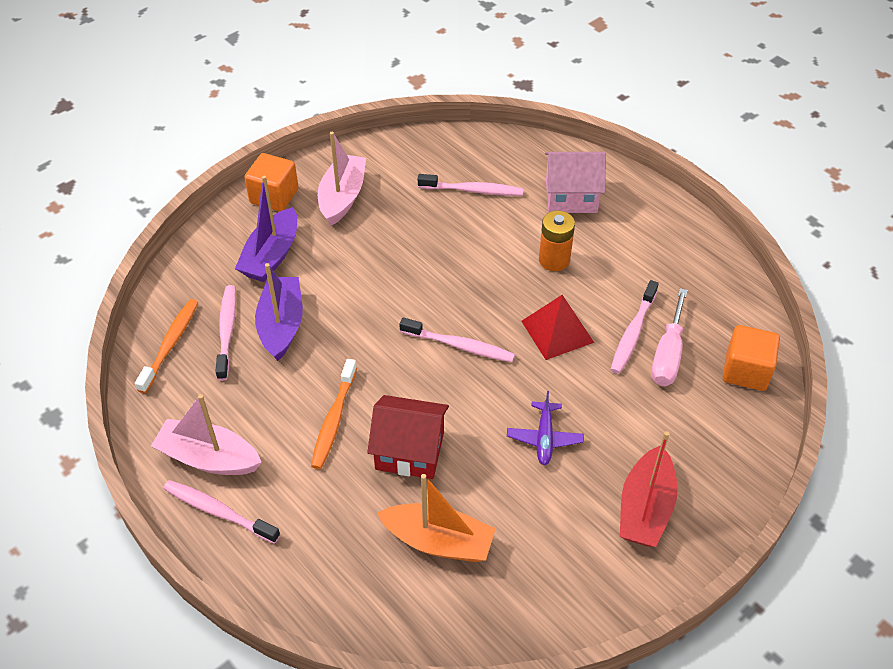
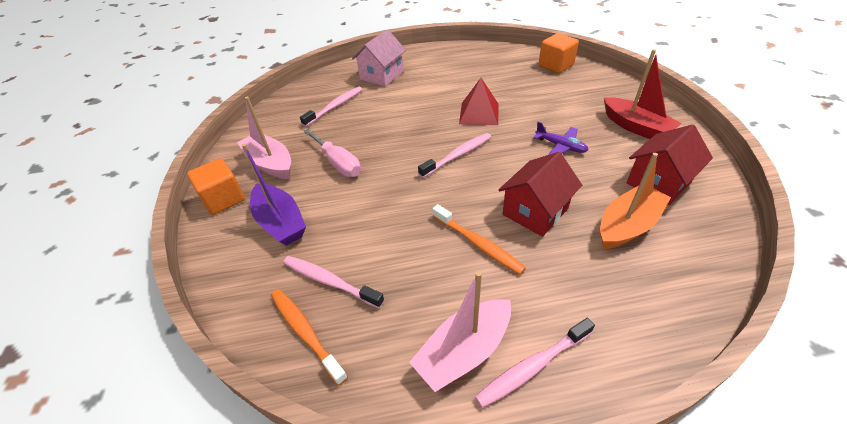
camera: 55 degrees left, 5 degrees down
purple boat [255,263,303,361] -> none
orange battery [539,210,575,271] -> none
pink toothbrush [610,280,659,374] -> none
pink screwdriver [651,288,688,386] -> pink screwdriver moved to [304,129,361,177]
none -> red house [627,124,713,205]

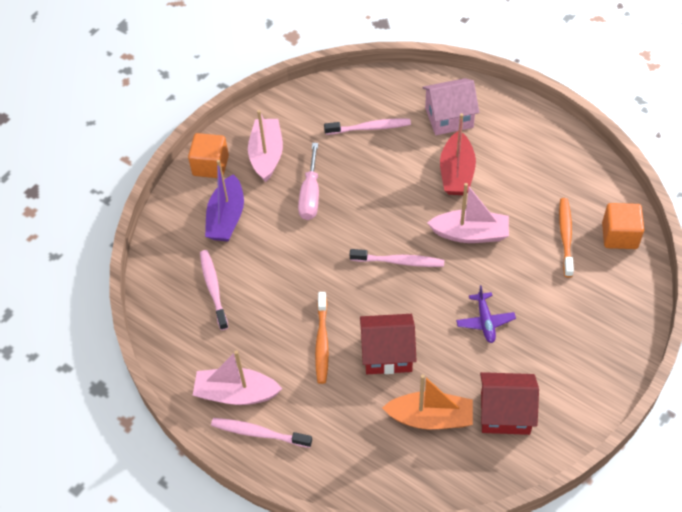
camera: 45 degrees right, 10 degrees up
orange toothbrush [271,289,348,386] -> orange toothbrush moved to [559,198,574,277]
red pyramid [459,78,499,125] -> pink boat [427,183,509,243]
red boat [604,49,682,139] -> red boat moved to [440,113,476,195]

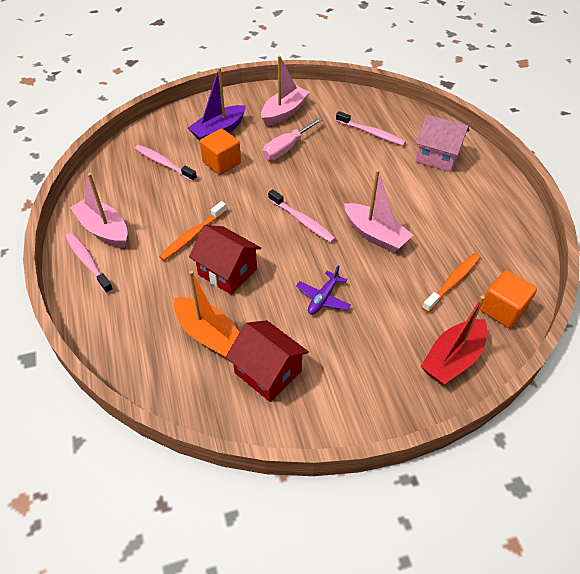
camera: 35 degrees right, 5 degrees down
orange cube [188,133,229,178] -> orange cube moved to [200,129,241,175]
pink toothbrush [200,250,229,330] -> pink toothbrush turned 75 degrees counterclockwise [135,145,197,182]
red boat [440,113,476,195] -> red boat moved to [421,295,487,385]

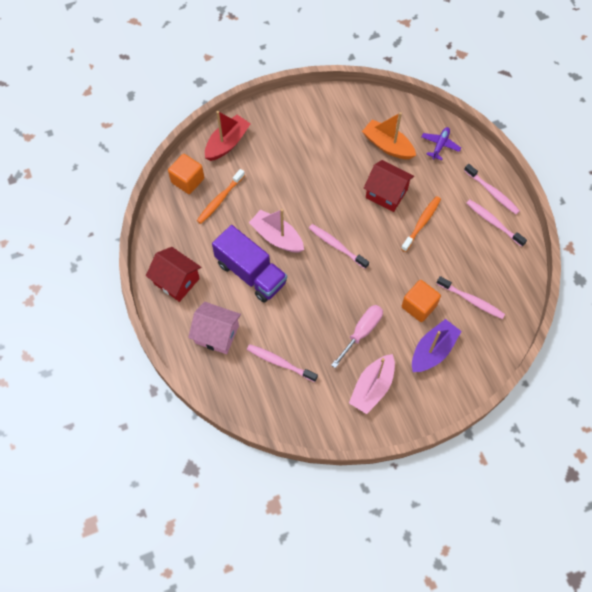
camera: 175 degrees right, 15 degrees up
pink boat [70,173,128,248] -> pink toothbrush [466,200,527,247]
red house [226,320,309,402] -> red house moved to [146,247,201,302]
purple plane [296,266,351,315] -> purple plane moved to [422,127,461,161]
none -> purple truck [212,225,287,303]

